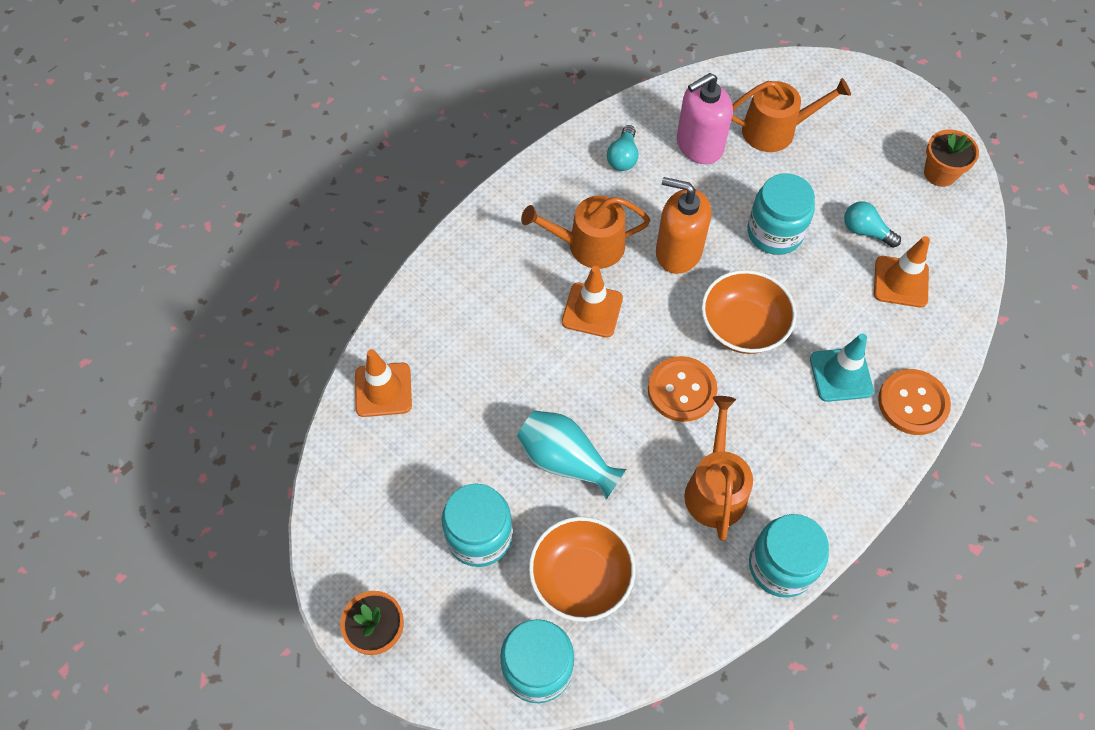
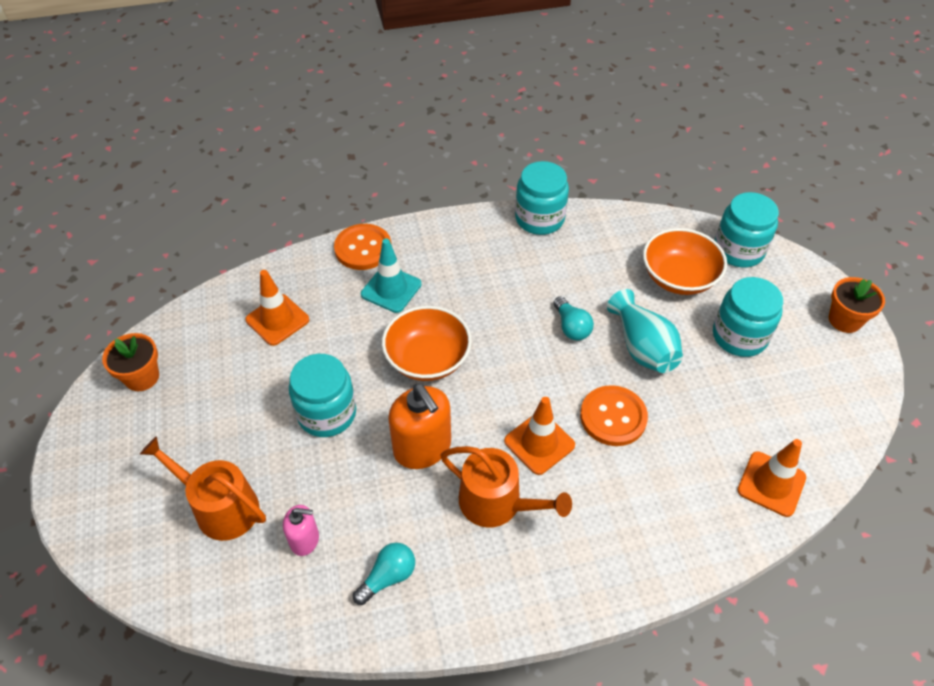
camera: 145 degrees left, 10 degrees down
orange button [648,356,718,422] -> orange button moved to [580,385,648,446]
pink soap dispenser [677,73,733,164] -> pink soap dispenser [283,505,319,556], size x0.56
orange watering can [684,396,753,541] -> none
turquoise light bulb [844,201,901,248] -> turquoise light bulb moved to [554,296,594,340]

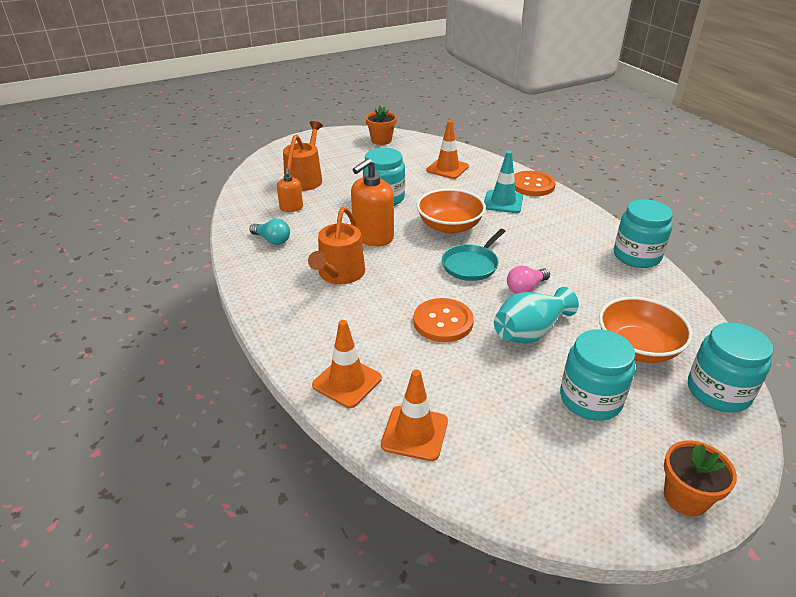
camera: 75 degrees right, 15 degrees down
pink soap dispenser [283,505,319,556] -> orange soap dispenser [277,168,303,212]
orange traffic cone [504,397,575,475] -> orange traffic cone moved to [312,320,382,408]
turquoise light bulb [554,296,594,340] -> pink light bulb [507,265,550,294]
none -> turquoise pan [442,229,505,281]

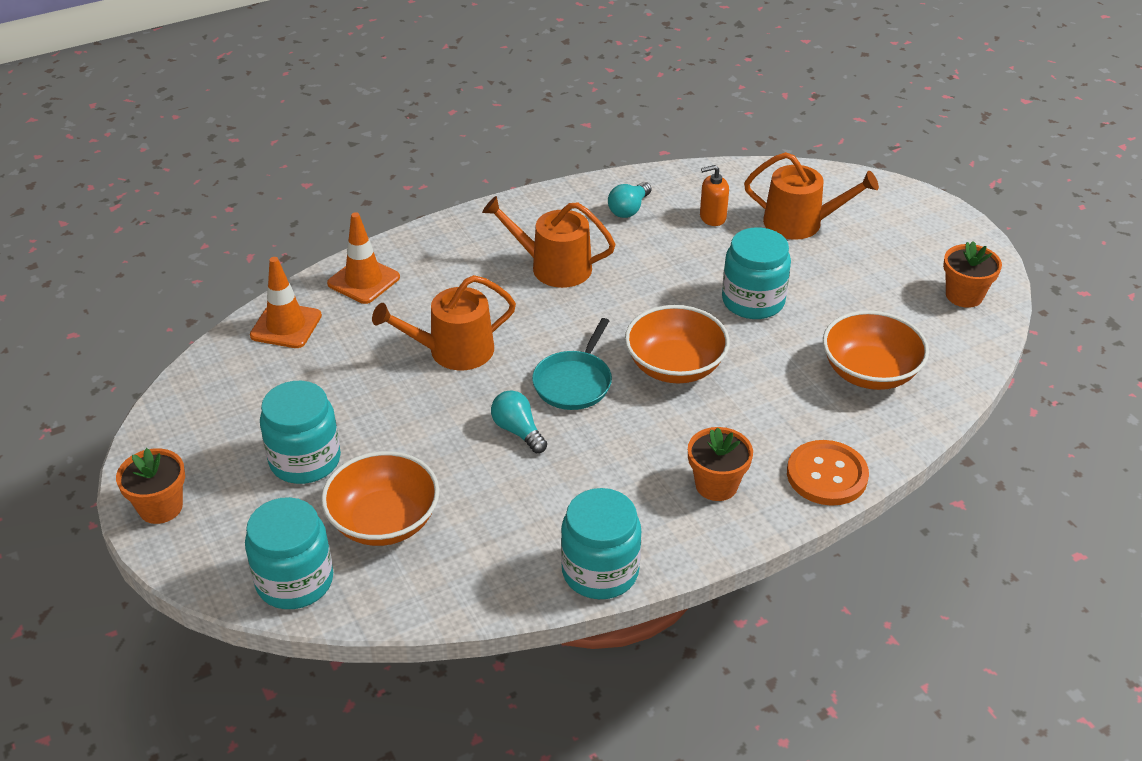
camera: 90 degrees right, 5 degrees up
orange soap dispenser [351,158,394,246] -> none
orange button [413,298,474,342] -> orange watering can [372,275,516,370]
orange traffic cone [426,120,469,179] -> orange bowl [823,311,929,390]
turquoise pan [442,229,505,281] -> turquoise pan turned 105 degrees counterclockwise [532,318,612,410]
turquoise traffic cone [484,151,523,213] -> none
turquoise vase [494,287,579,344] -> none
pink light bulb [507,265,550,294] -> turquoise light bulb [491,390,547,453]
none -> orange flower pot [688,427,753,501]

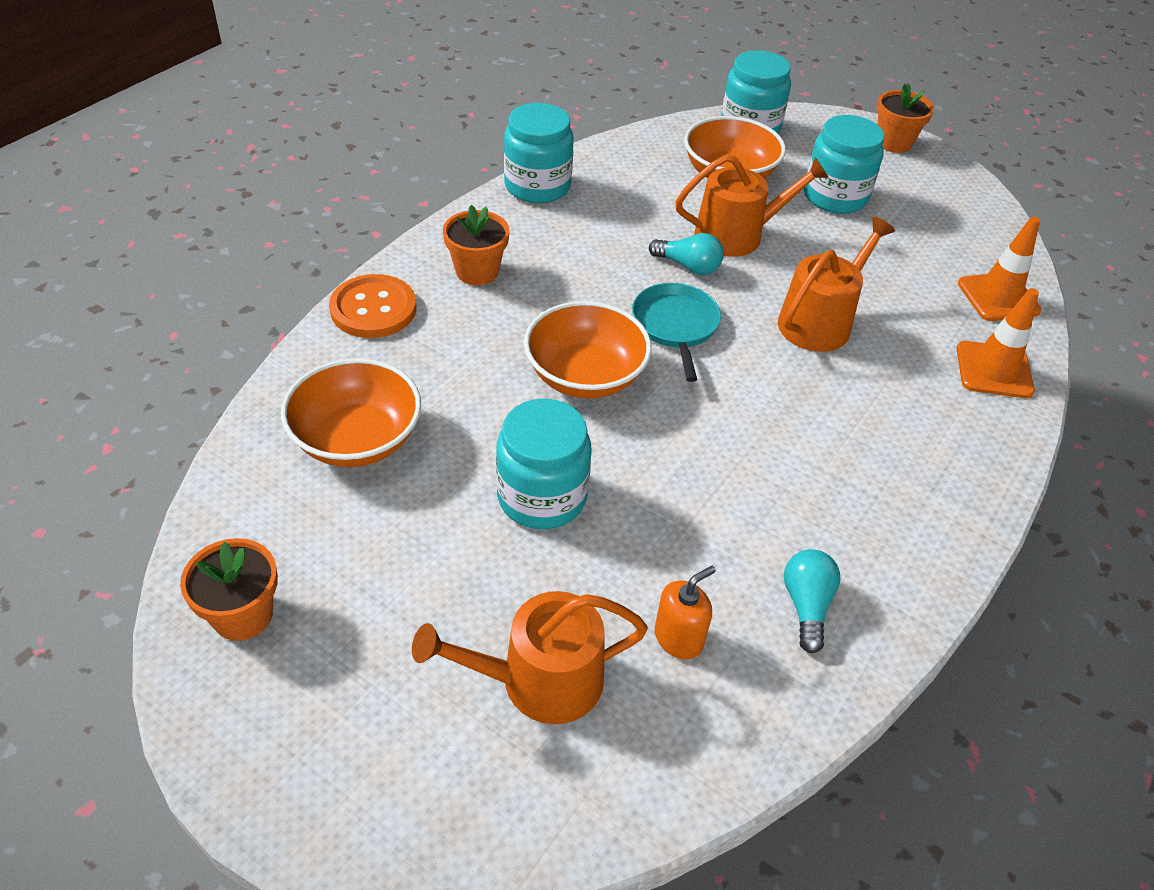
camera: 150 degrees right, 5 degrees up
orange watering can [482,196,615,288] -> orange watering can moved to [675,154,829,257]

